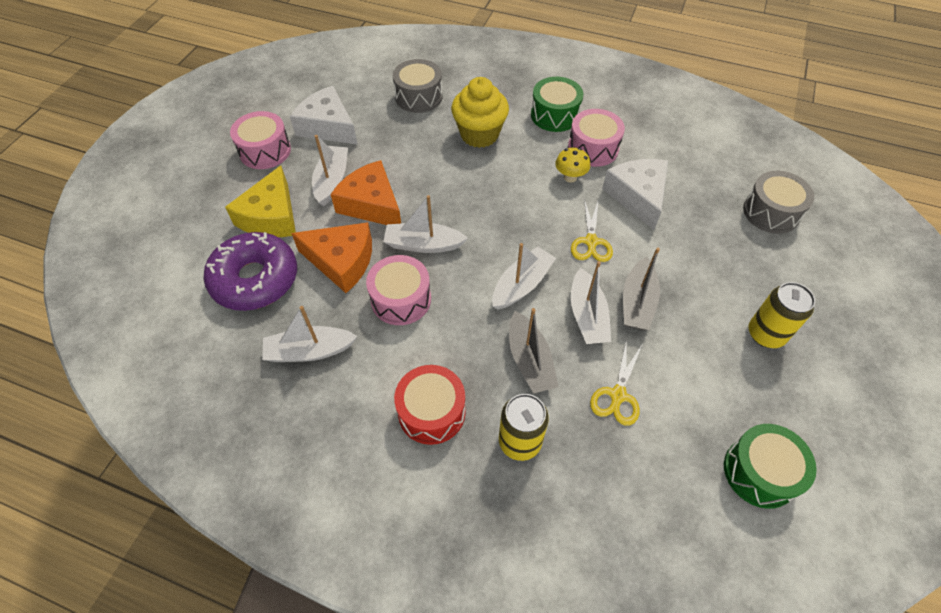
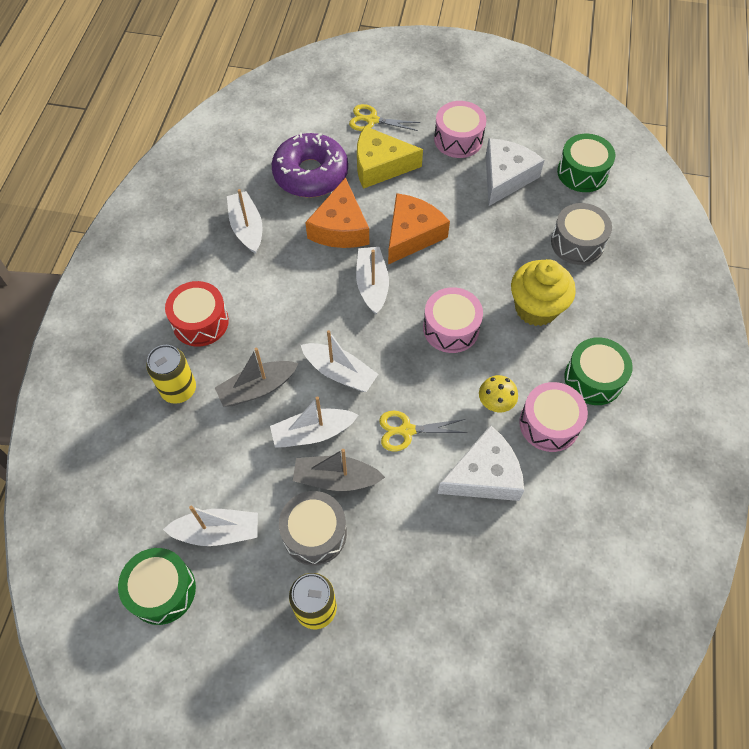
camera: 80 degrees right, 5 degrees up
white boat [312,135,348,206] -> white boat moved to [163,506,258,546]
pink drum [366,255,431,325] -> pink drum moved to [423,287,483,353]
yellow scissors [590,339,642,426] -> yellow scissors moved to [349,104,420,131]
grey drum [743,171,814,234] -> grey drum moved to [279,491,347,565]
none -> green drum [557,134,615,192]

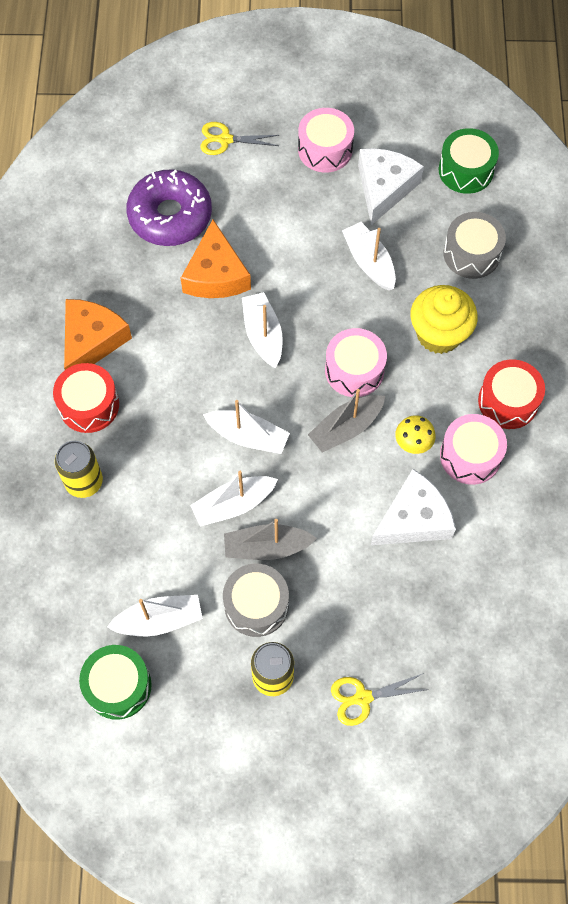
camera: 10 degrees left, 5 degrees up
grey boat [215,348,299,407] -> grey boat moved to [308,389,385,452]
white boat [227,189,262,254] -> white boat moved to [342,222,396,290]
yellow cheese [357,126,423,189] -> none
yellow scissors [379,411,467,451] -> yellow scissors moved to [331,673,429,726]
orange cheese [388,193,450,264] -> orange cheese moved to [64,299,132,370]
green drum [564,337,633,405] -> red drum [478,359,545,429]

